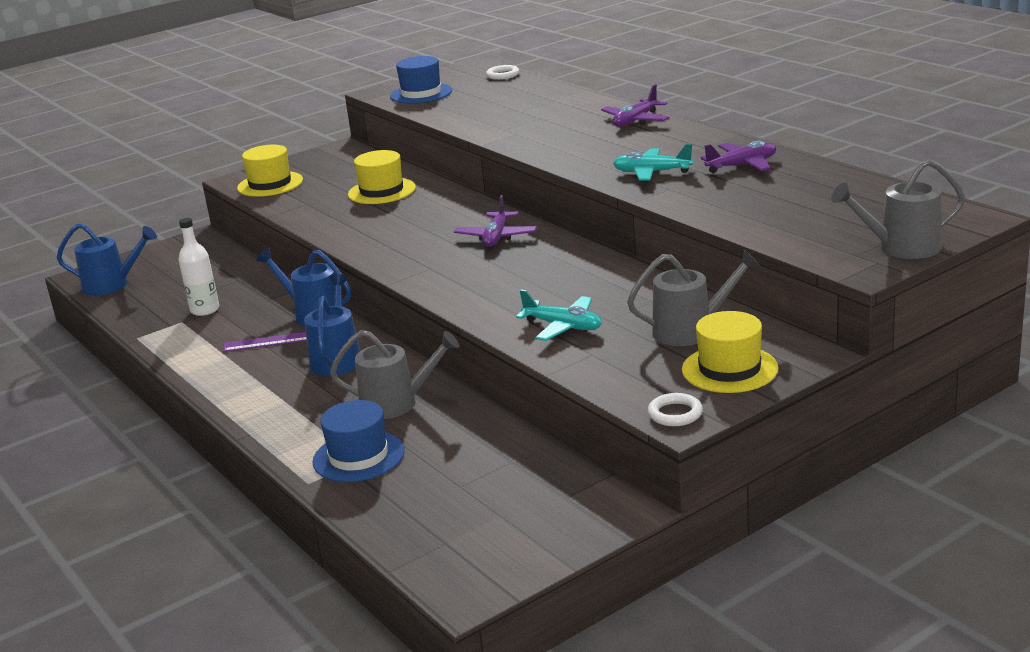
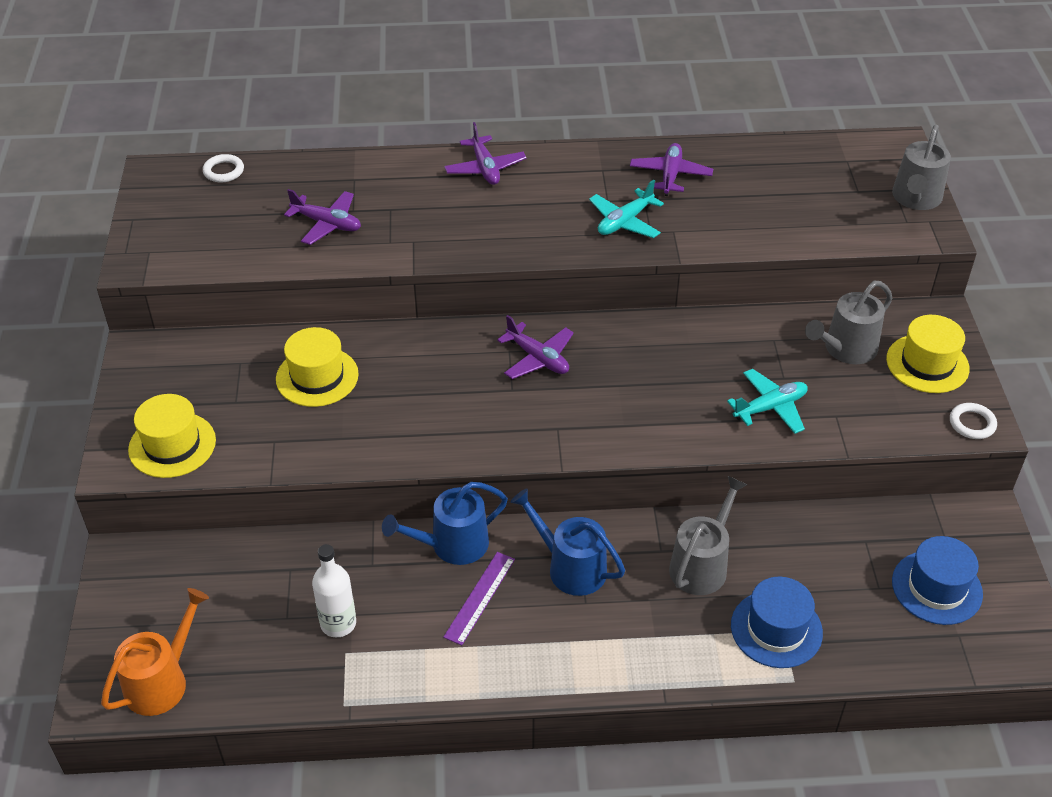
camera: 60 degrees left, 20 degrees up
blue watering can [57,223,157,296] -> orange watering can [101,588,209,716]
blue hat [390,56,452,104] -> blue hat moved to [892,536,983,625]
grey watering can [627,249,760,346] -> grey watering can turned 150 degrees counterclockwise [805,281,892,364]
none -> purple plane [284,189,361,245]

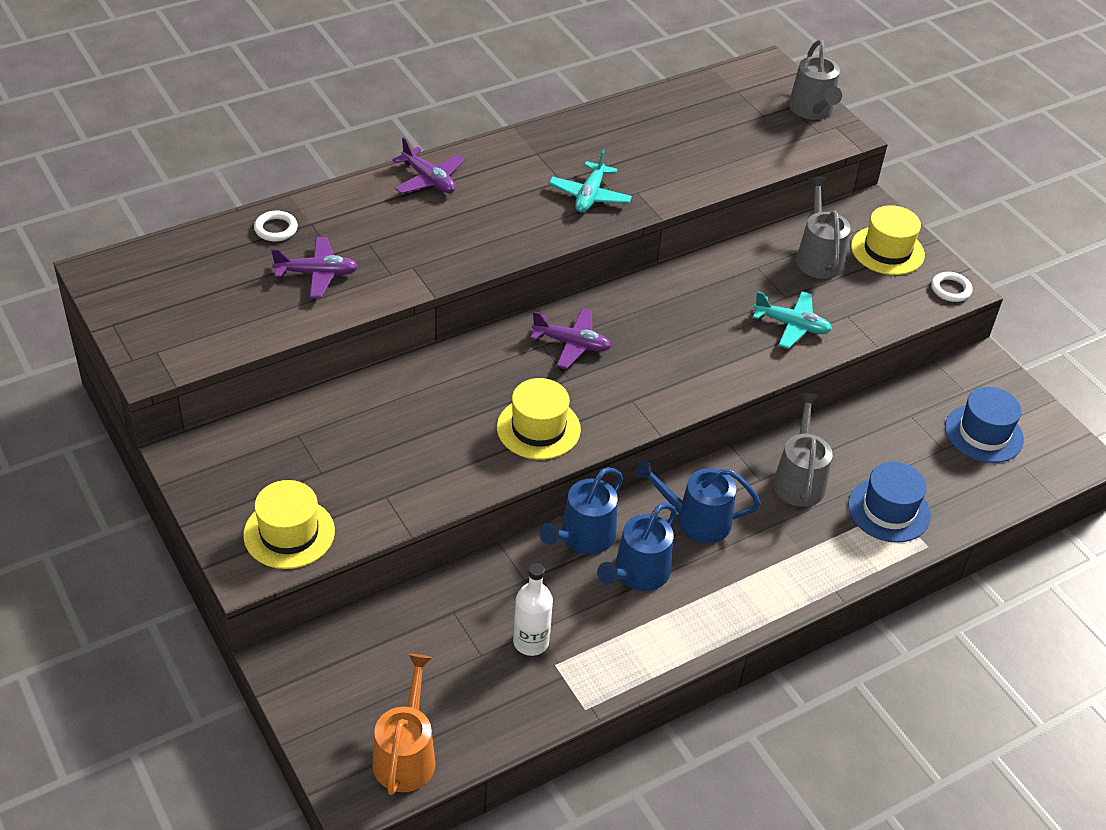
camera: 30 degrees left, 0 degrees up
white ring [203,154,244,182] -> white ring moved to [254,211,298,241]
yellow hat [276,327,359,407] -> yellow hat moved to [497,378,581,460]
purple ruler [443,552,515,645] -> blue watering can [597,503,677,591]
purple plane [630,143,713,196] -> none
turquoise plane [727,369,808,434] -> turquoise plane turned 75 degrees clockwise [753,291,832,349]
grey watering can [805,281,892,364] -> grey watering can turned 150 degrees clockwise [796,176,851,279]

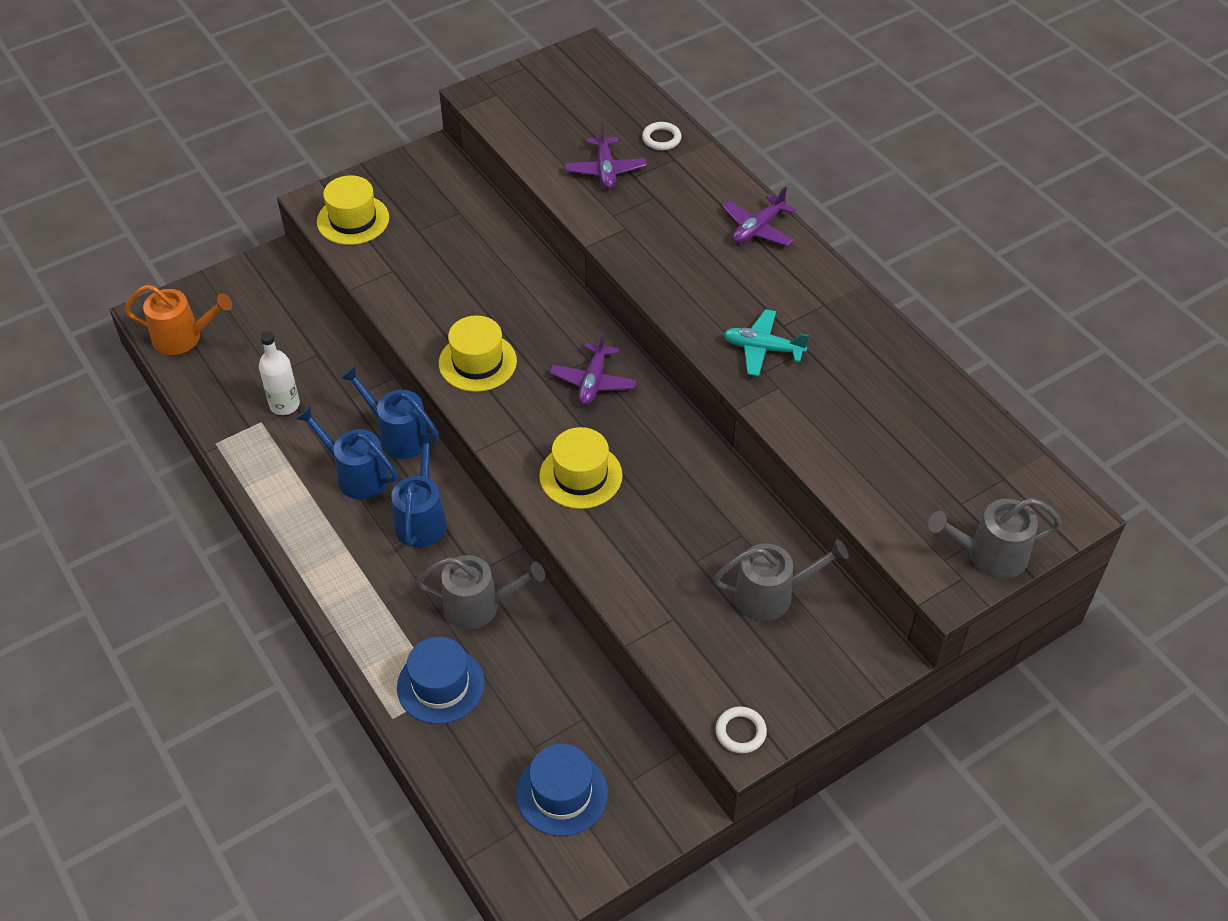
camera: 90 degrees right, 5 degrees up
turquoise plane [753,291,832,349] -> none
yellow hat [851,205,925,275] -> yellow hat moved to [539,427,622,509]

